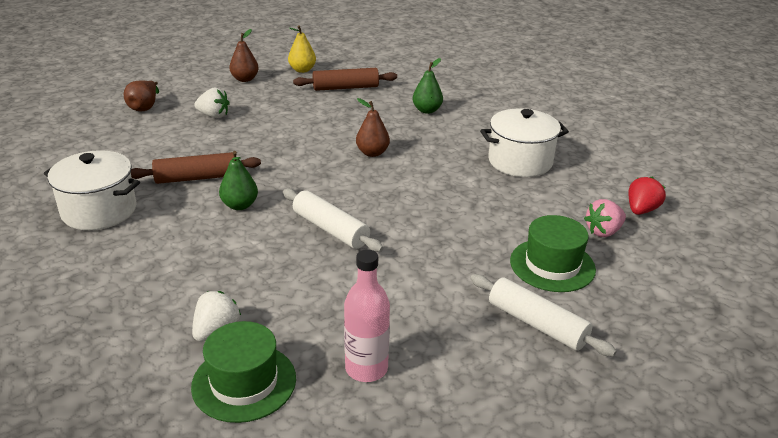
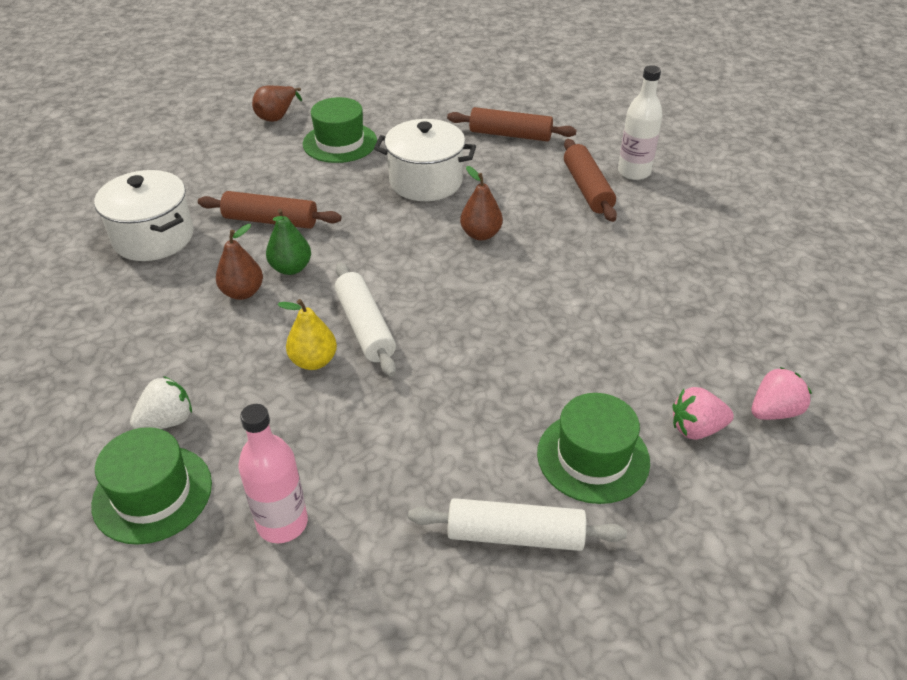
camera: 25 degrees right, 10 degrees up
white strawberry [194,88,230,118] -> green hat [303,97,377,163]
brown pear [229,29,259,82] -> brown pear moved to [216,224,263,300]
yellow pear [288,25,316,73] -> yellow pear moved to [277,299,337,370]
green pear [413,58,443,114] -> brown rolling pin [564,139,617,222]
white rolling pin [470,274,617,357] -> white rolling pin turned 60 degrees counterclockwise [408,498,627,551]
white pot [480,108,569,177] -> white pot moved to [374,119,476,201]
red strawberry [629,177,666,215] -> pink strawberry [751,367,812,420]
none -> white bottle [618,65,662,180]

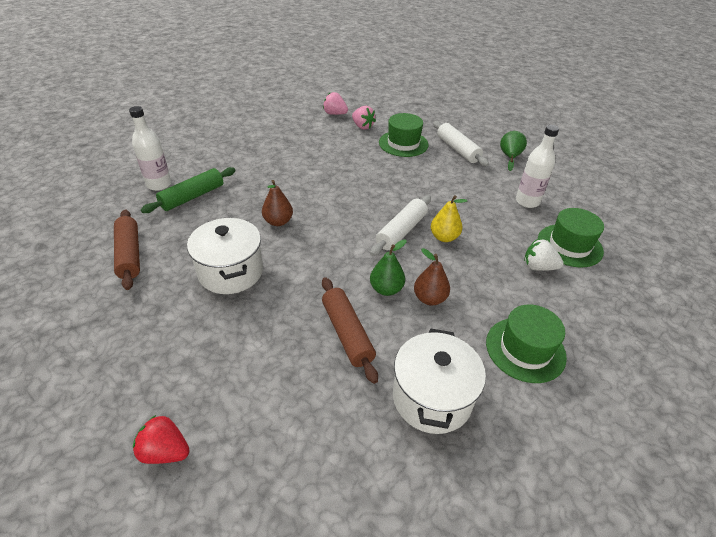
camera: 125 degrees left, 0 degrees up
pink bottle [238,404,308,543] -> white bottle [516,125,559,208]
brown pear [252,86,302,122] -> red strawberry [133,415,190,464]
green hat [303,97,377,163] -> green hat moved to [486,304,567,383]
brown rolling pin [564,139,617,222] -> green rolling pin [141,167,236,213]
none -> green pear [500,131,527,171]

